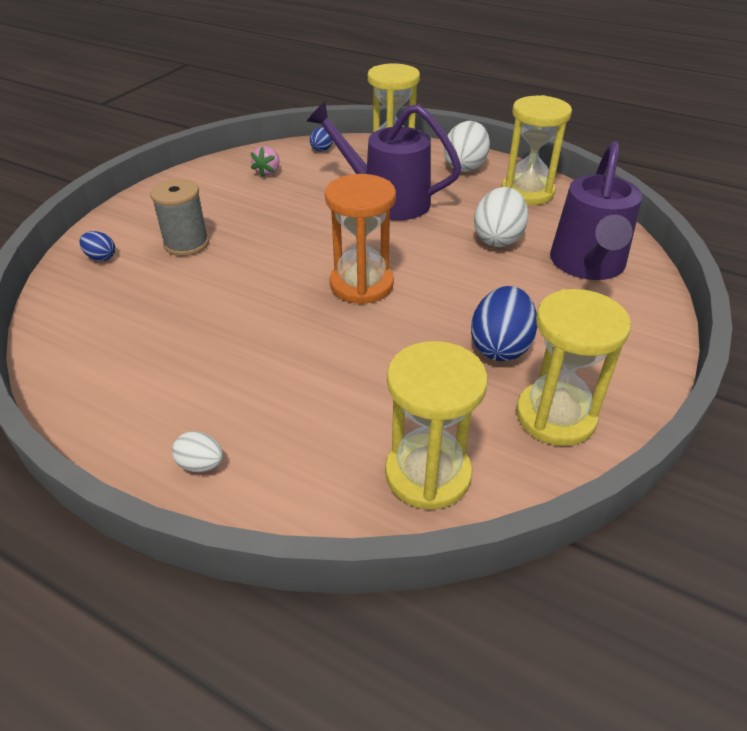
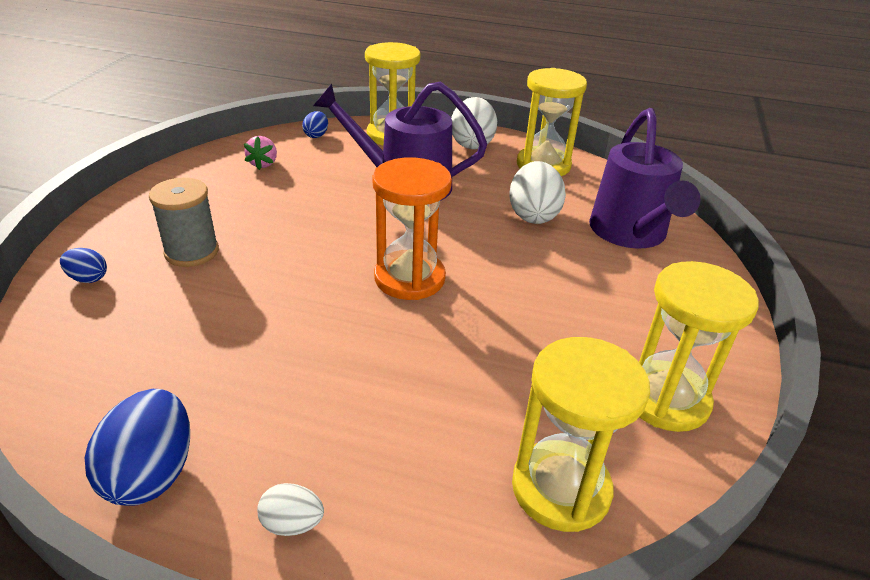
camera: 15 degrees left, 5 degrees down
blue egg [471,286,537,361] -> blue egg moved to [85,389,190,506]

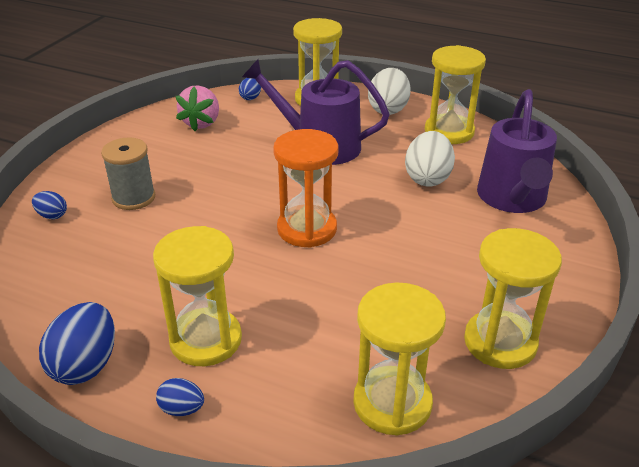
camera: 10 degrees right, 0 degrees up
pink strawberry [244,136,277,170] -> pink strawberry [176,86,219,131], size x1.56
white egg [257,483,324,536] -> blue egg [156,378,204,416]
none -> yellow hourglass [153,226,242,366]

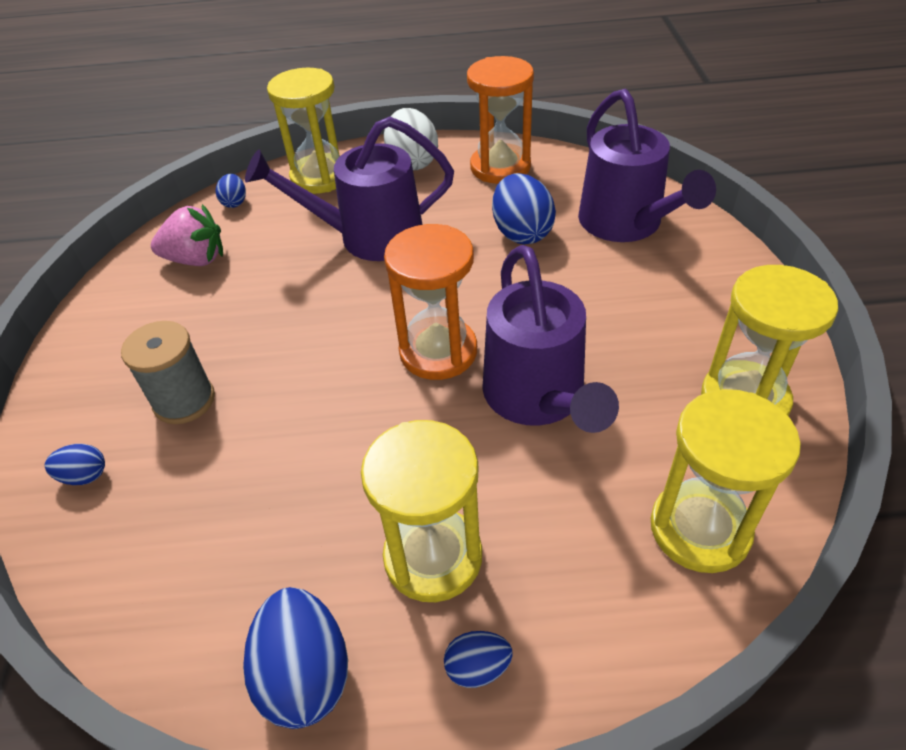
camera: 25 degrees left, 10 degrees up
pink strawberry [176,86,219,131] -> pink strawberry turned 75 degrees counterclockwise [151,204,223,266]
white egg [405,131,455,186] -> blue egg [492,173,556,244]
yellow hourglass [425,45,486,144] -> orange hourglass [467,56,534,184]
none -> purple watering can [482,245,619,433]

